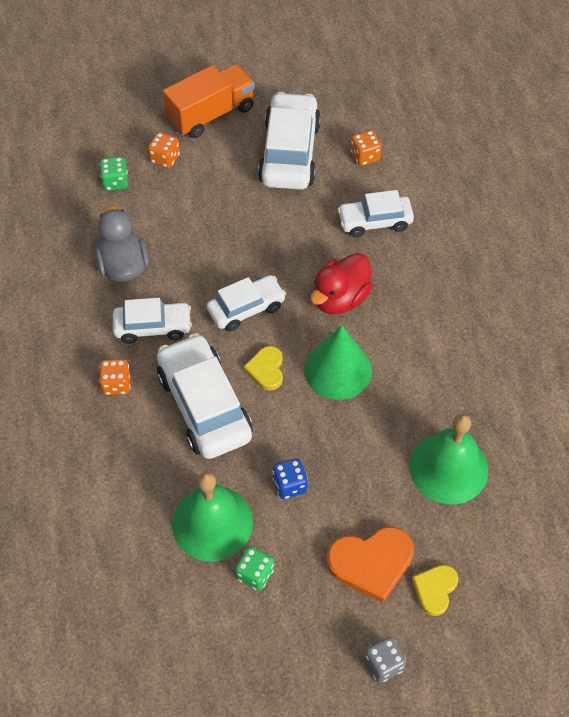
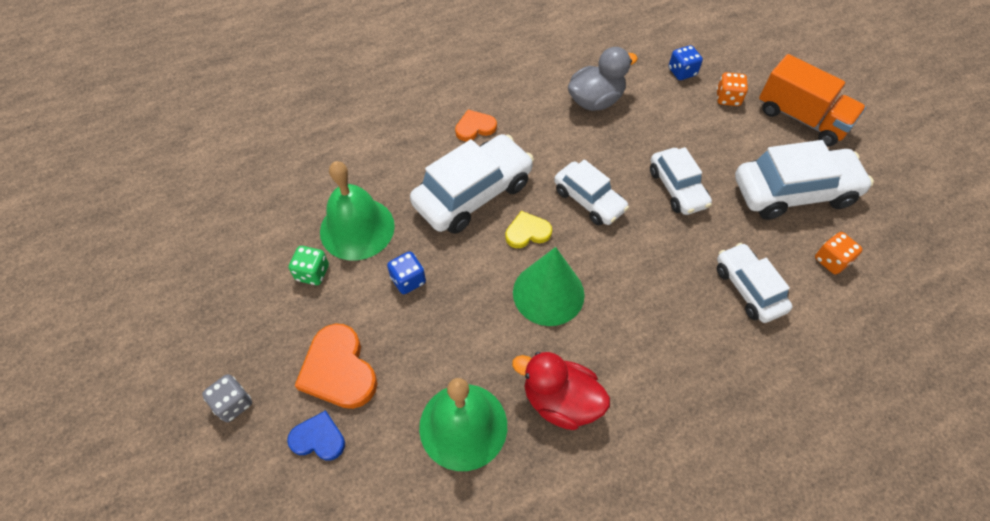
camera: 75 degrees right, 0 degrees up
orange dice [99,359,131,395] -> orange heart [455,110,497,141]
green dice [100,157,128,191] -> blue dice [669,45,703,80]
white car [113,298,192,344] -> white car moved to [650,147,712,215]
red duck [310,253,373,314] -> red duck moved to [512,352,610,430]
yellow heart [412,565,459,616] -> blue heart [287,410,345,461]

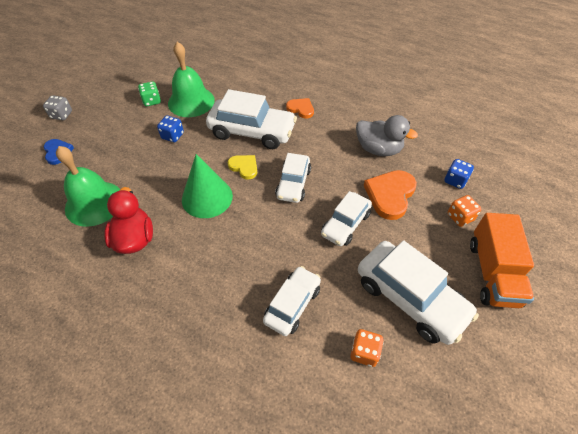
camera: 55 degrees right, 5 degrees down
orange heart [294,324,377,409] -> orange heart moved to [364,170,417,220]

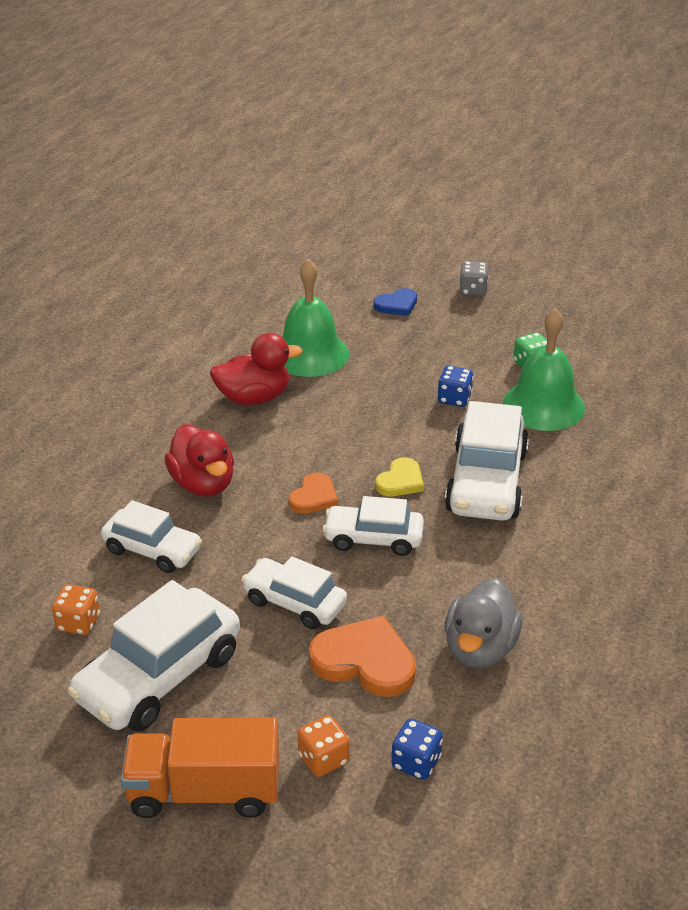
camera: 85 degrees right, 15 degrees down
green cone [182,154,233,218] -> none
orange heart [286,98,314,118] -> orange heart moved to [289,472,338,514]
none -> red duck [165,424,234,497]

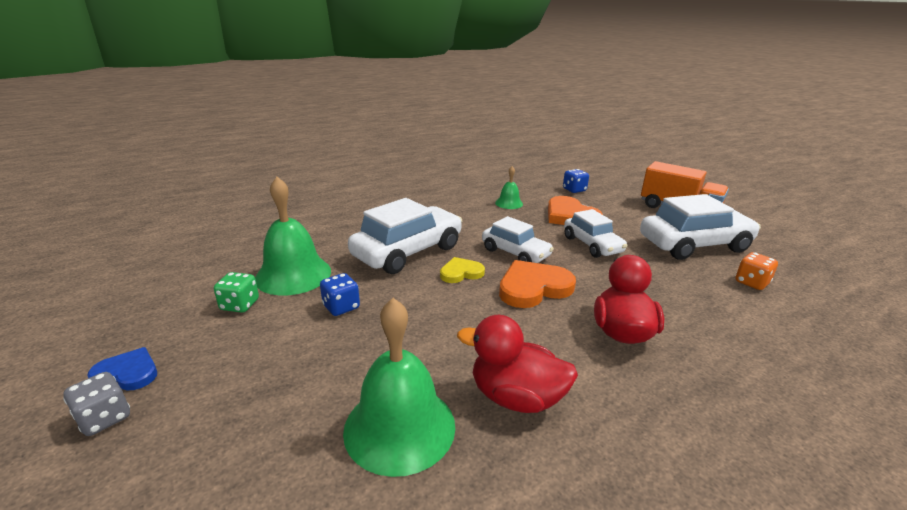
camera: 145 degrees left, 10 degrees down
white car [101,500,202,573] -> none
orange heart [289,472,338,514] -> orange heart [499,260,576,308], size x1.68
orange dice [298,715,349,777] -> none
blue heart [373,288,417,316] -> blue heart moved to [87,347,157,390]
grey duck [445,578,523,668] -> green bell [495,166,523,209]

